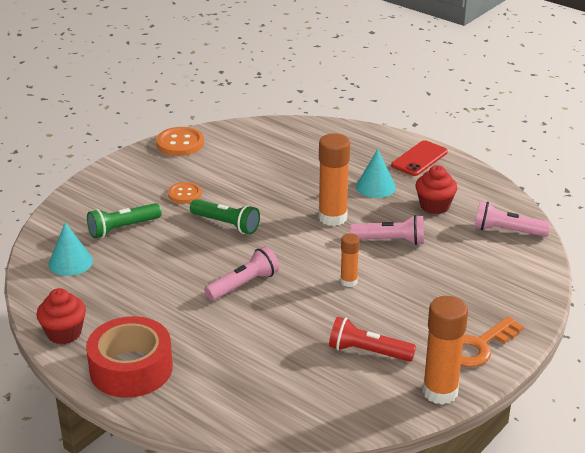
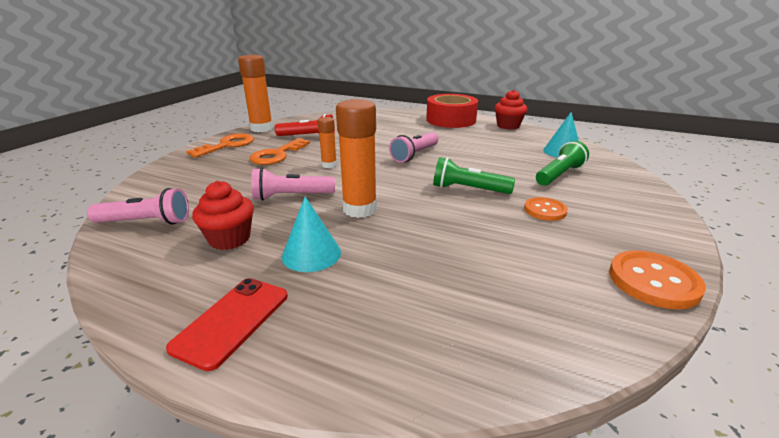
camera: 165 degrees right, 5 degrees down
none -> orange key [250,138,310,165]

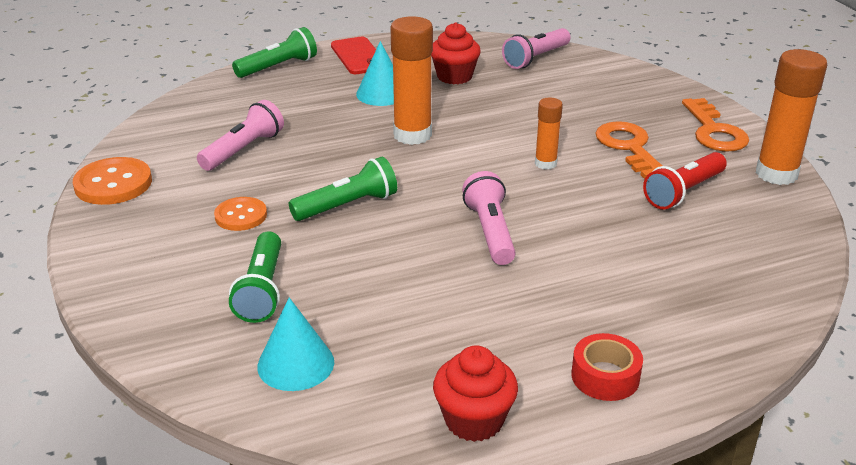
camera: 135 degrees right, 5 degrees up
pink flashlight [251,168,335,201] -> pink flashlight moved to [197,100,284,171]
red tape [426,94,478,128] -> red tape [571,333,643,401], size x0.52
none -> green flashlight [232,27,317,78]

